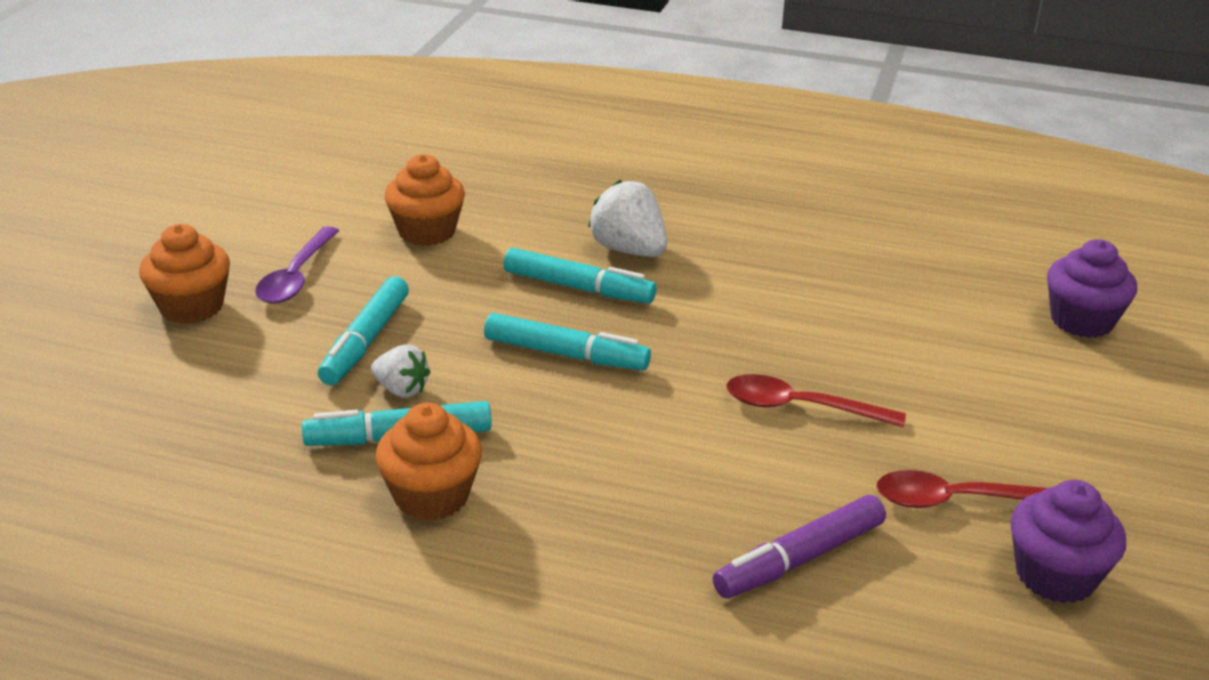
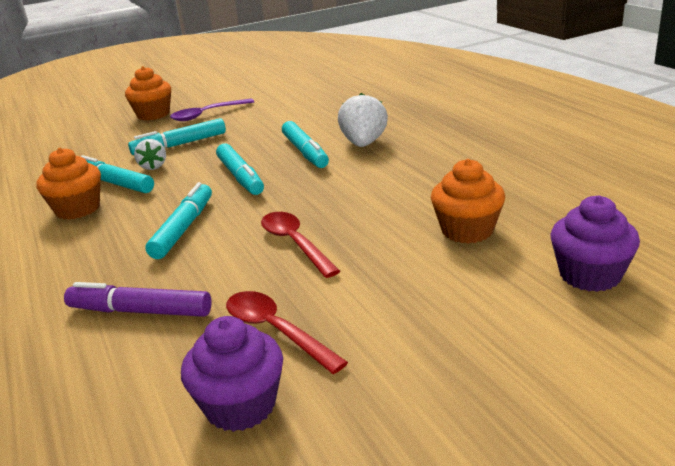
camera: 50 degrees right, 5 degrees down
orange cupcake [384,154,465,246] -> orange cupcake moved to [431,159,505,244]
none -> turquoise marker [146,182,212,259]

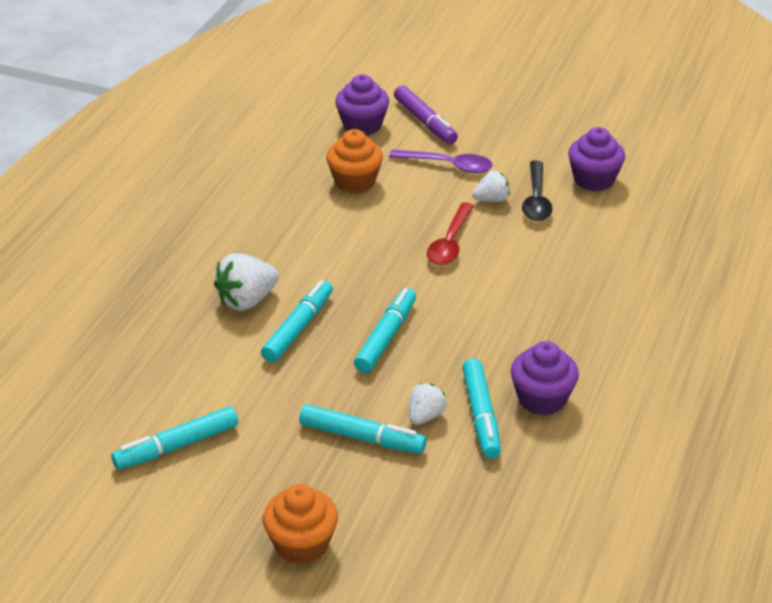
camera: 135 degrees left, 10 degrees up
orange cupcake [36,148,101,220] -> purple cupcake [511,341,579,415]
purple marker [64,282,212,317] -> purple marker moved to [394,85,458,144]
turquoise marker [146,182,212,259] -> turquoise marker moved to [111,406,238,470]
purple spoon [170,98,254,121] -> purple spoon moved to [389,150,492,173]
red spoon [226,291,348,374] -> black spoon [522,161,553,221]
none -> white strawberry [473,171,510,202]

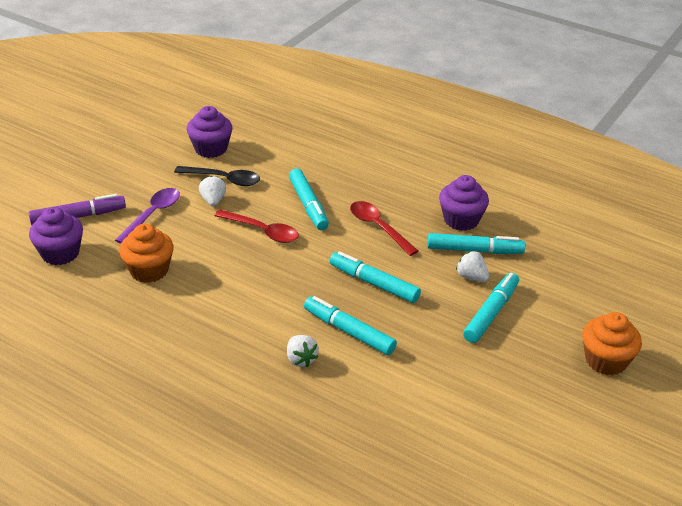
camera: 80 degrees left, 0 degrees up
turquoise marker [111,406,238,470] -> turquoise marker moved to [289,169,329,230]
white strawberry [214,253,279,311] -> white strawberry [287,335,319,367], size x0.61
none -> red spoon [350,201,418,256]

